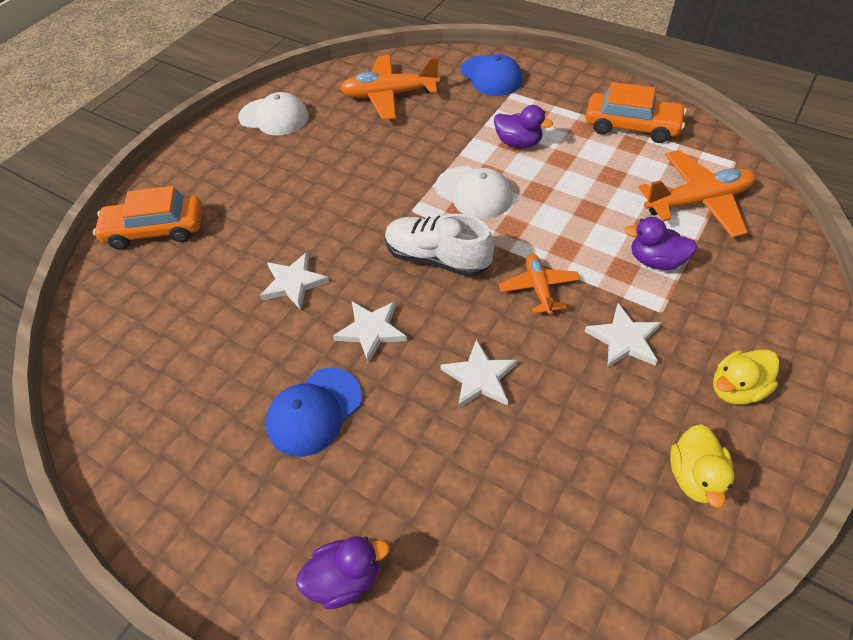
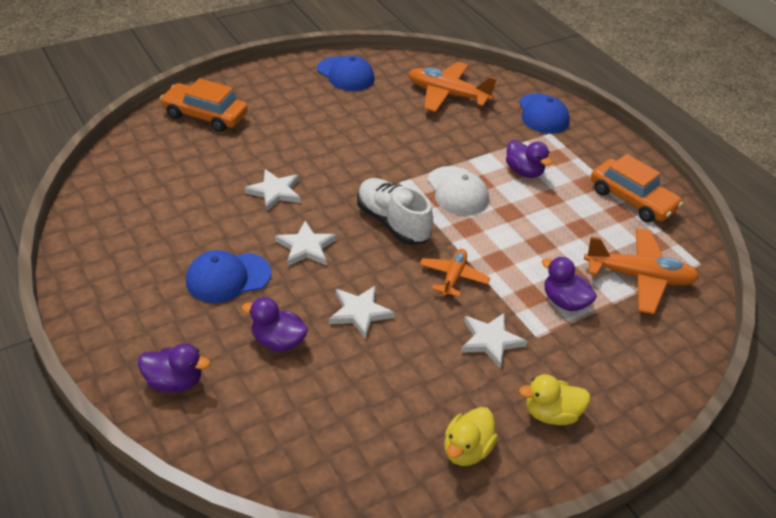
camera: 20 degrees right, 10 degrees down
white cap [238,92,309,136] -> blue cap [317,55,375,91]
none -> purple duck [242,297,308,352]

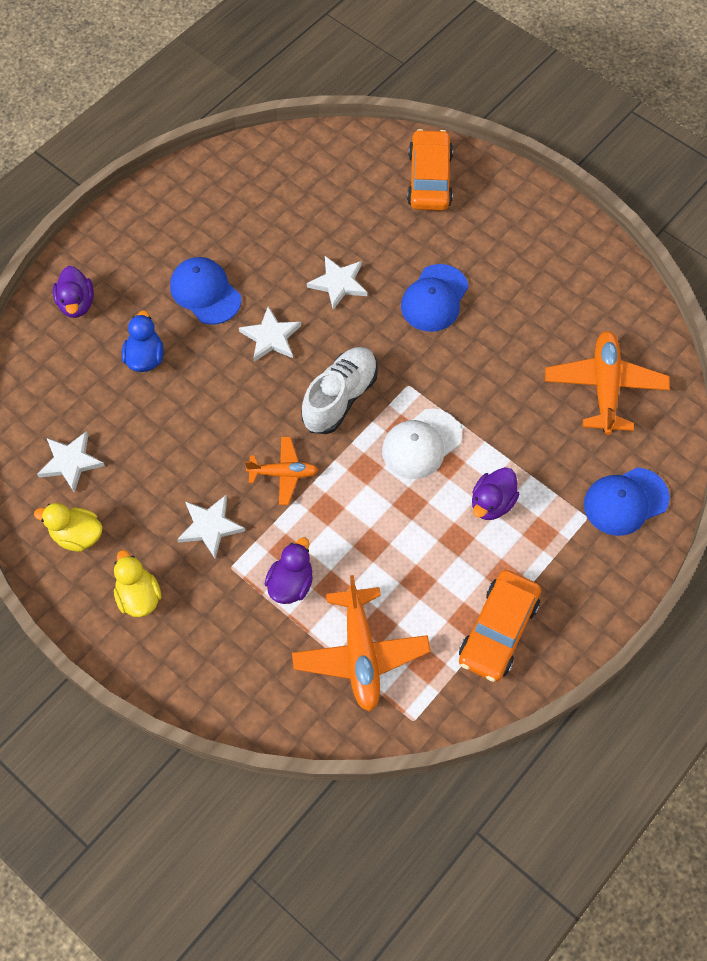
camera: 75 degrees right, 20 degrees up
purple duck [242,297,308,352] -> blue duck [122,310,163,372]
blue cap [317,55,375,91] -> blue cap moved to [401,264,469,332]
white star [329,285,395,339] -> white star moved to [37,431,105,493]

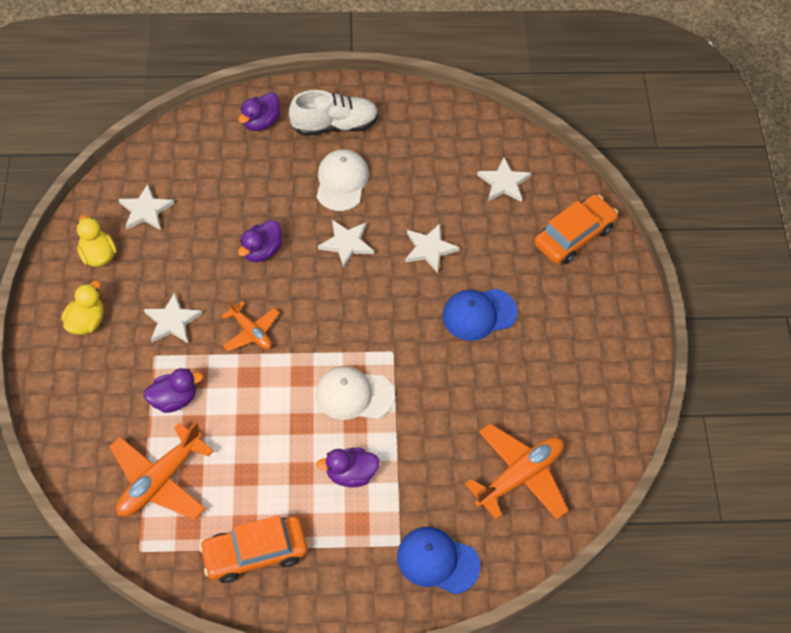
camera: 45 degrees right, 5 degrees down
blue duck [122,310,163,372] -> none
blue cap [170,257,241,325] -> white cap [317,149,369,211]
white shoe [301,347,378,434] -> white shoe moved to [289,90,379,136]
none -> purple duck [238,220,282,262]
none -> white star [477,157,531,202]

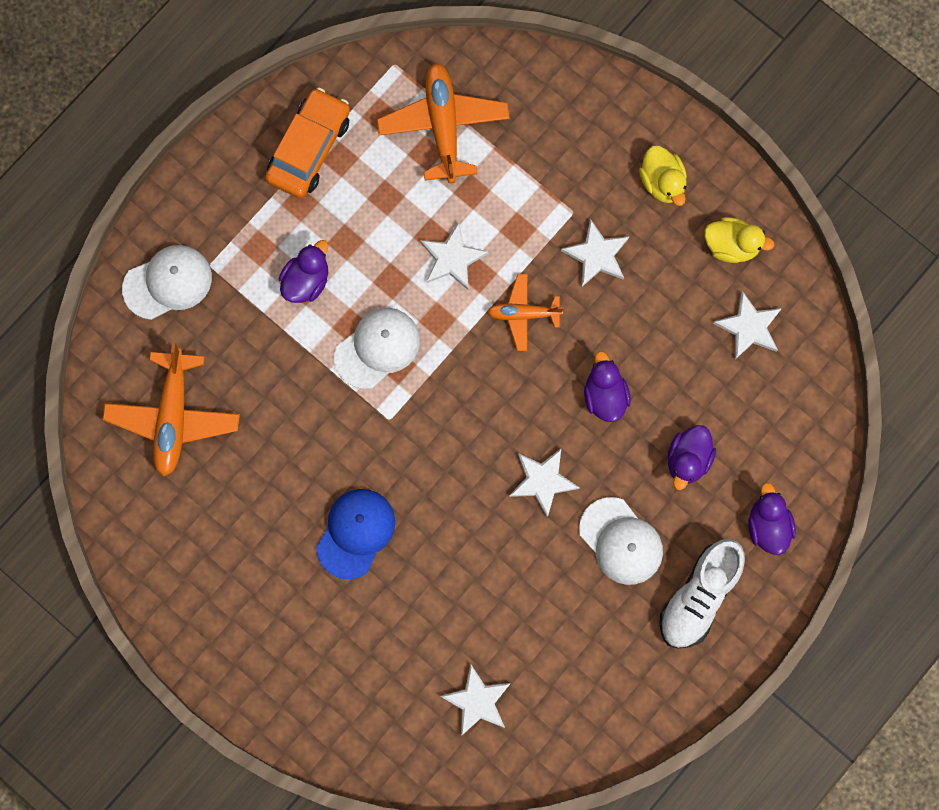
camera: 135 degrees right, 20 degrees up
purple duck [144,368,203,413] -> purple duck moved to [667,425,716,490]
blue cap [397,527,480,594] -> white cap [122,245,212,320]
white star [405,224,459,273] -> white star moved to [420,222,488,290]
orange car [534,195,618,264] -> none

